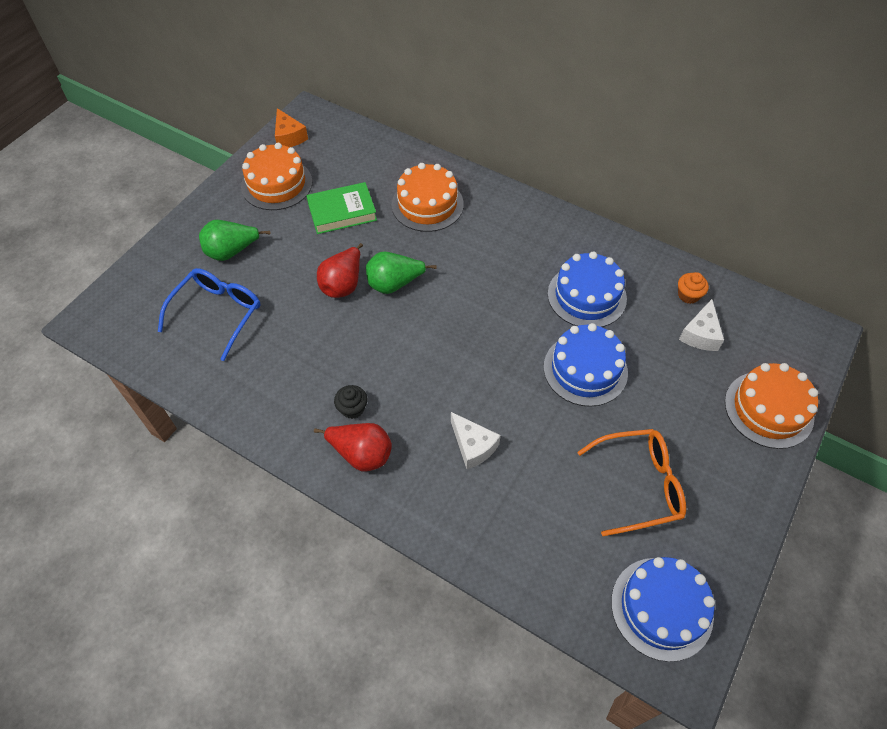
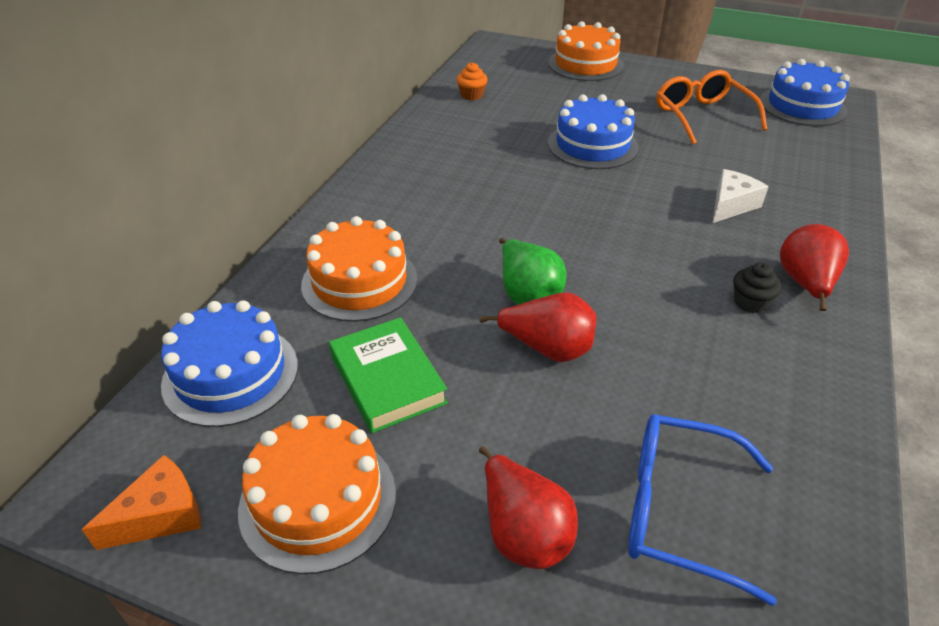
camera: 100 degrees left, 15 degrees down
green pear [199,220,271,261] -> red pear [479,446,578,569]
blue cake [548,252,627,327] -> blue cake moved to [161,300,298,427]
white cheese [679,299,724,351] -> none

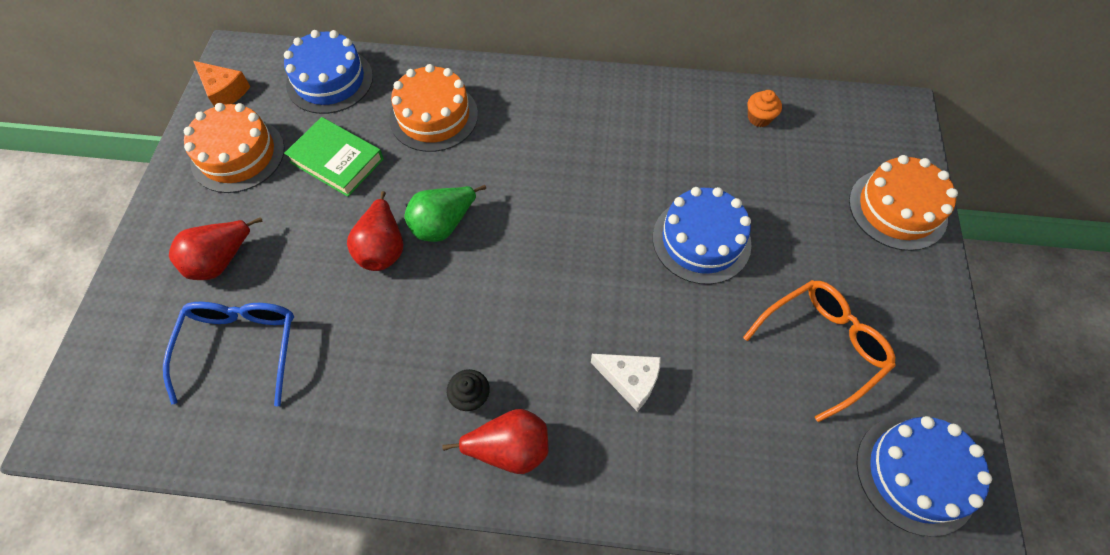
camera: 75 degrees right, 20 degrees up
green book [329,317,448,433] -> green book turned 75 degrees clockwise [284,117,384,197]

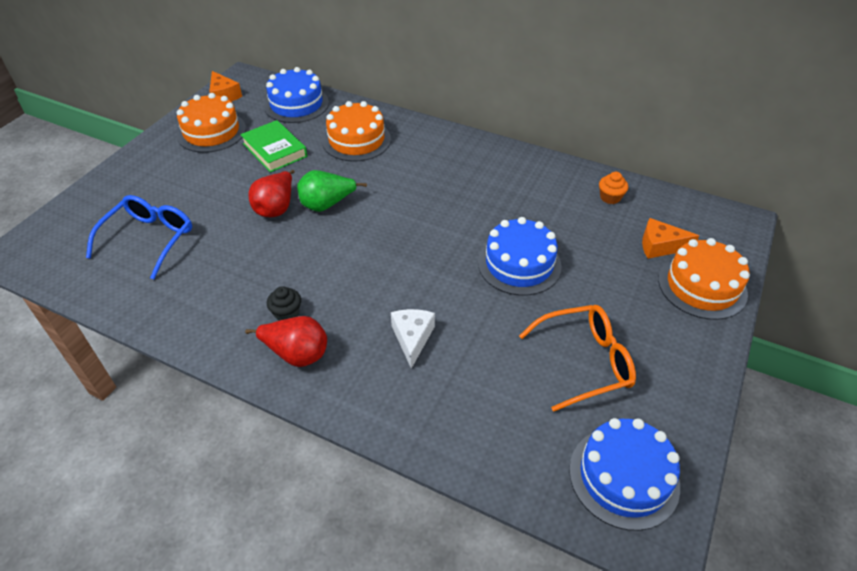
camera: 20 degrees right, 15 degrees down
red pear [169,217,262,280] -> none
white cheese [591,354,661,411] -> white cheese turned 135 degrees counterclockwise [391,309,435,369]
none -> orange cheese [642,218,699,259]

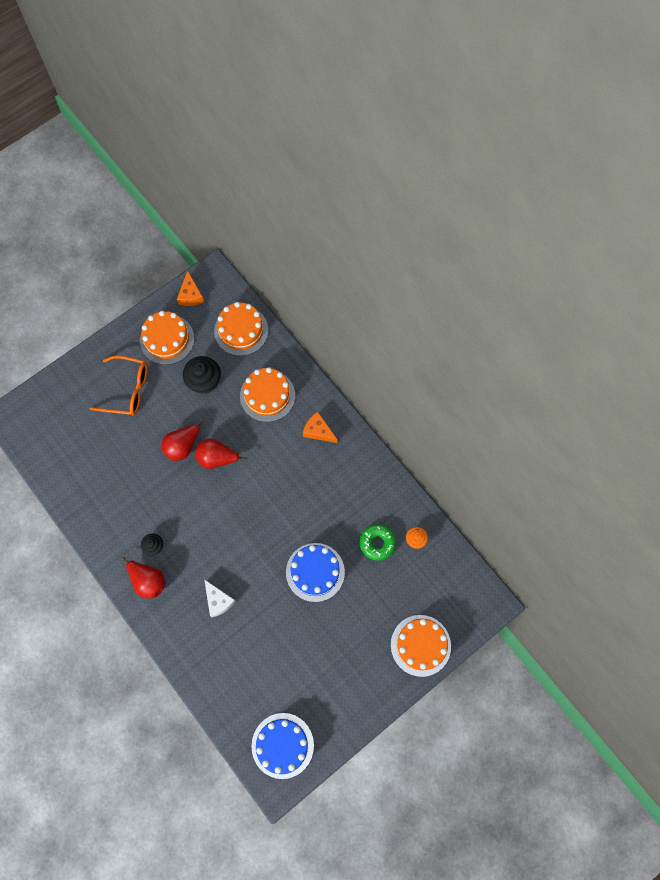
camera: 25 degrees right, 25 degrees up
blue glasses [86,195,192,279] -> none
green book [240,120,307,172] -> black cupcake [183,356,221,394]
blue cake [264,67,329,123] -> orange cake [214,302,268,356]
green pear [297,170,367,212] -> red pear [195,438,247,469]
white cheese [391,309,435,369] -> white cheese turned 120 degrees clockwise [204,579,236,617]
orange glasses [519,305,636,412] -> orange glasses moved to [90,355,147,415]
orange cheese [642,218,699,259] -> orange cheese moved to [303,412,337,443]
none -> green donut [360,524,396,561]

